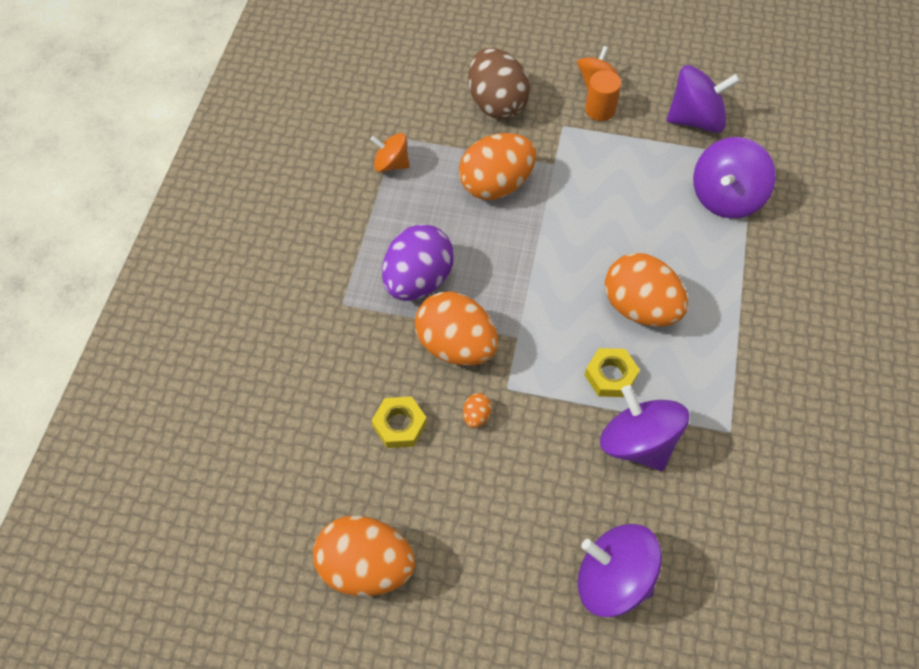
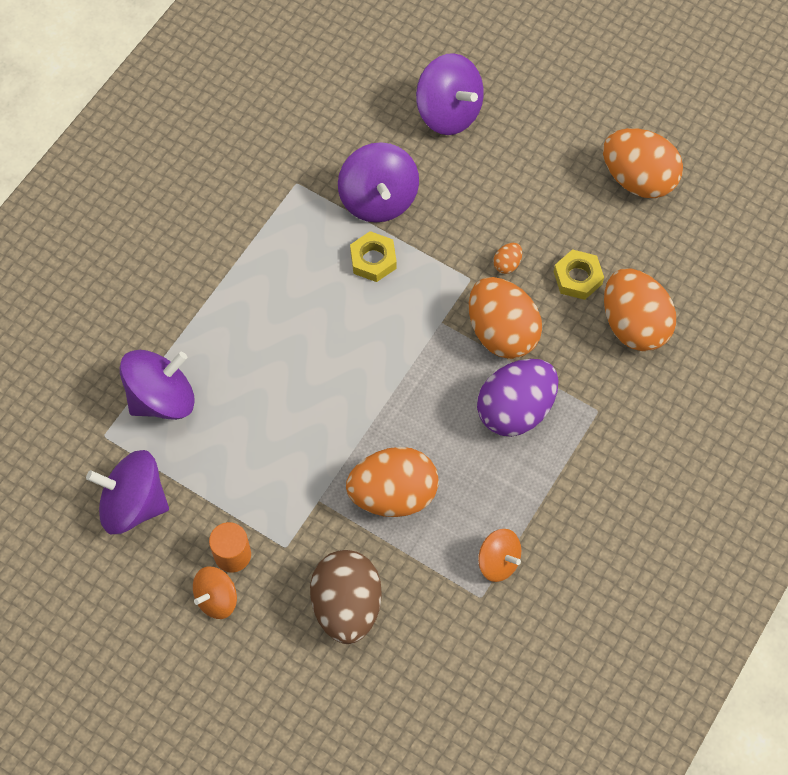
camera: 160 degrees left, 5 degrees up
orange egg [605,253,688,327] -> orange egg moved to [604,268,676,351]

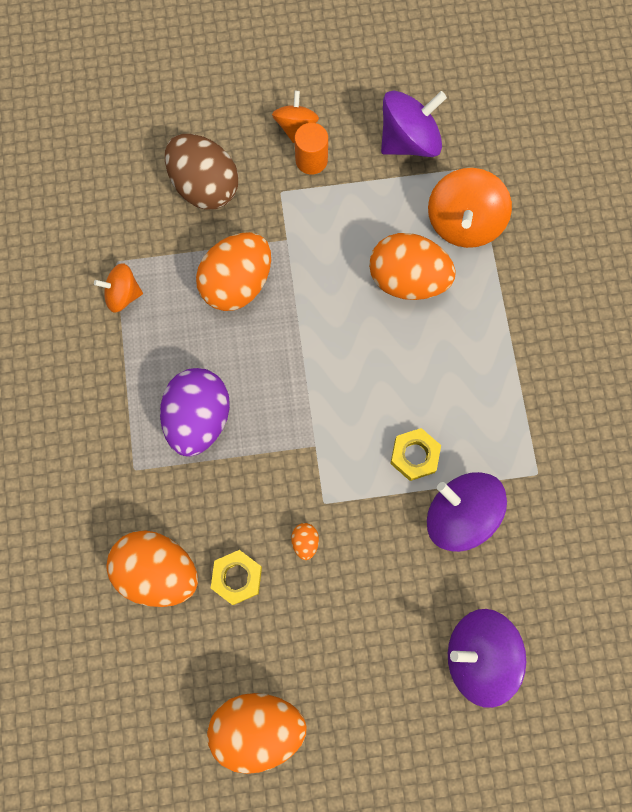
camera: 140 degrees right, 10 degrees up
purple spinning top [119,350,195,420] -> orange spinning top [428,168,512,248]
orange egg [469,277,542,359] -> orange egg moved to [369,233,456,300]

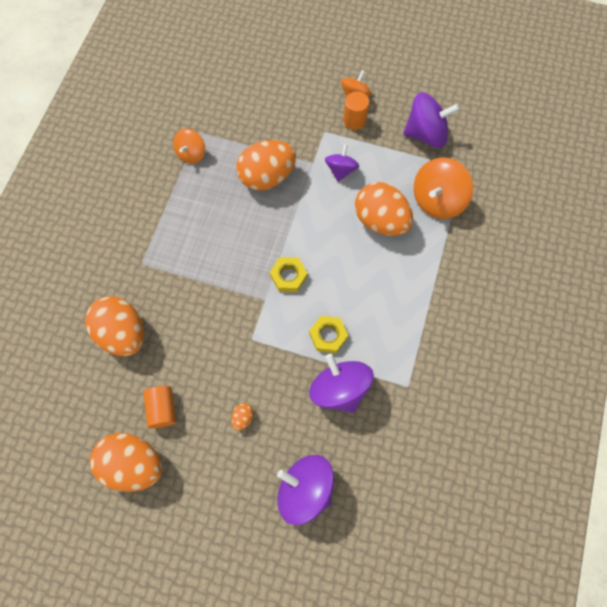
camera: 25 degrees right, 5 degrees down
orange spinning top [94,263,143,313] -> orange spinning top turned 90 degrees counterclockwise [173,129,205,164]
purple egg [160,368,230,457] -> none
brown egg [165,134,238,209] -> none
yellow nut [211,550,262,605] -> yellow nut moved to [270,257,308,292]
orange egg [291,523,319,560] -> orange egg moved to [231,403,254,431]
none -> orange cylinder [143,386,176,428]
none -> purple spinning top [325,144,359,182]

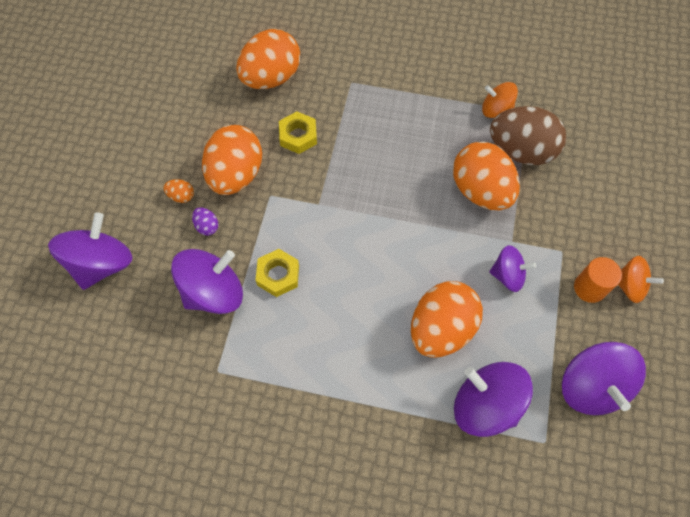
camera: 85 degrees right, 5 degrees down
orange egg [90,433,162,492] -> orange egg moved to [202,125,262,195]
orange cylinder [143,386,176,428] -> none
yellow nut [270,257,308,292] -> yellow nut moved to [279,111,317,154]
orange spinning top [414,157,473,219] -> purple spinning top [454,362,533,437]
none -> purple egg [192,207,218,236]
none -> brown egg [490,106,566,165]

